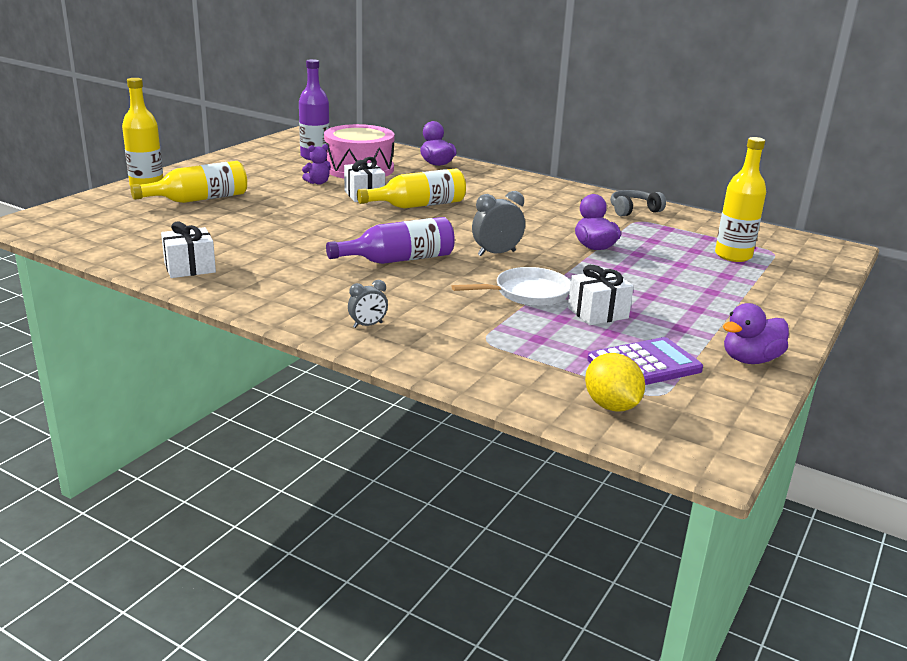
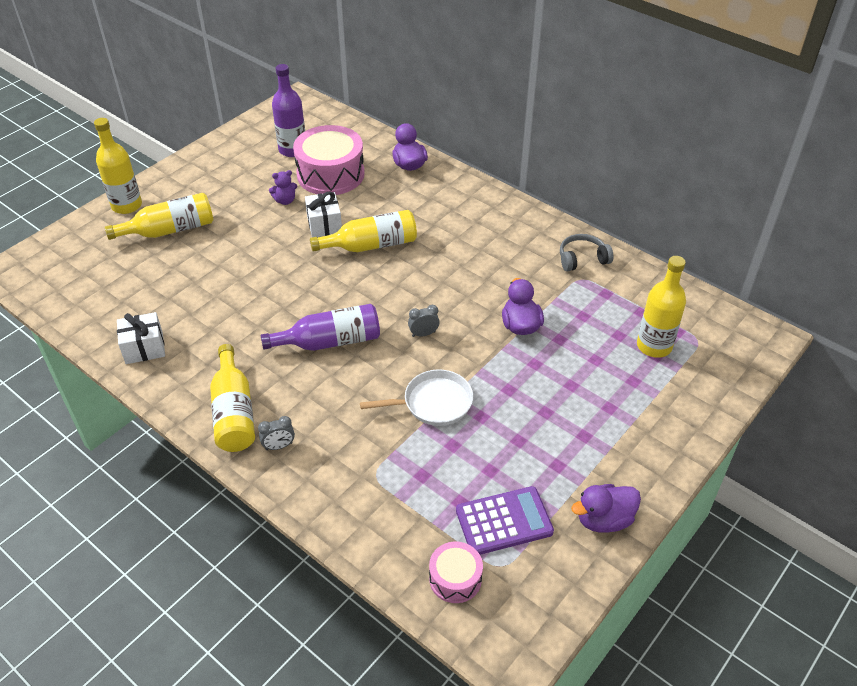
camera: 10 degrees right, 20 degrees up
grey clock [472,191,525,256] -> grey clock [408,305,440,337], size x0.62
white gift [568,265,634,325] -> none
yellow lemon [585,353,645,412] -> pink drum [429,541,483,603]
none -> yellow bottle [210,344,255,452]

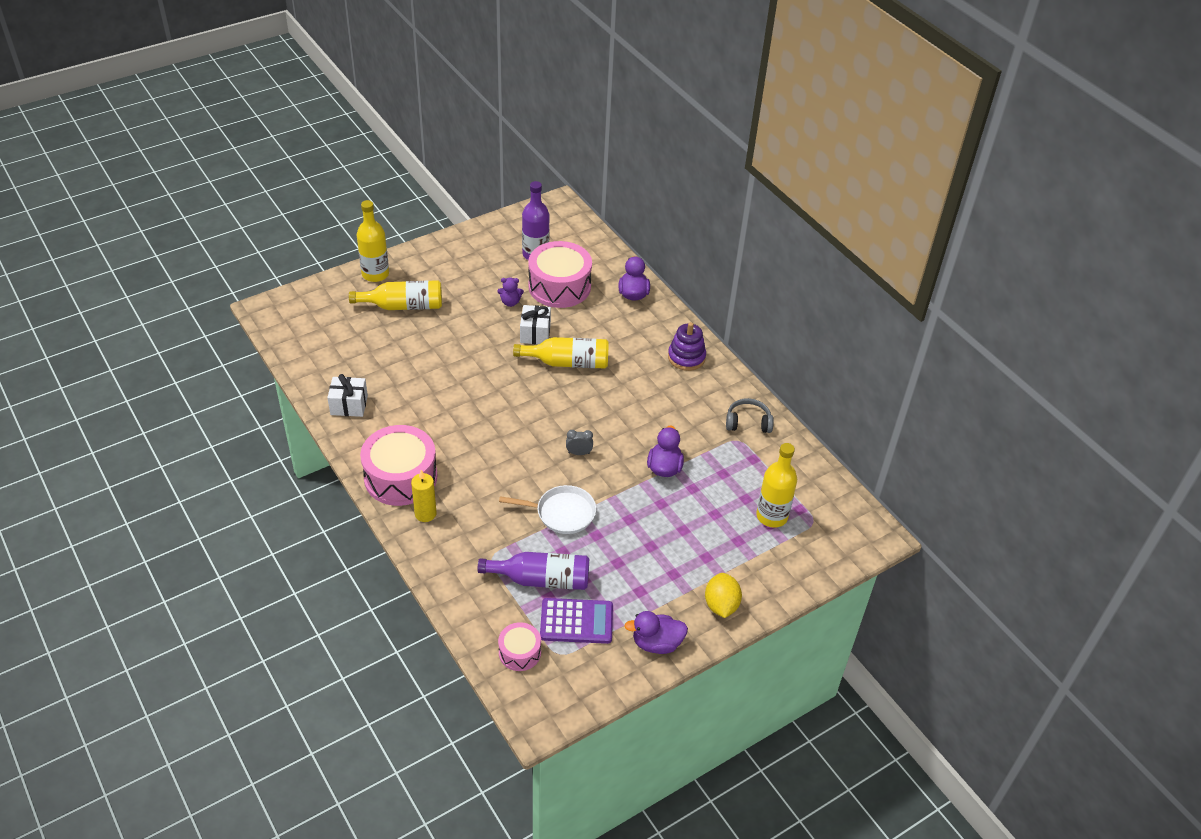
camera: 15 degrees right, 0 degrees up
yellow bottle [210,344,255,452] -> pink drum [360,425,437,506]
grey clock [258,416,295,450] -> yellow candle [411,470,436,522]
purple bottle [261,304,380,351] -> purple bottle moved to [478,552,589,590]
none -> purple stacking toy [668,322,706,371]
none -> yellow lemon [705,573,742,618]

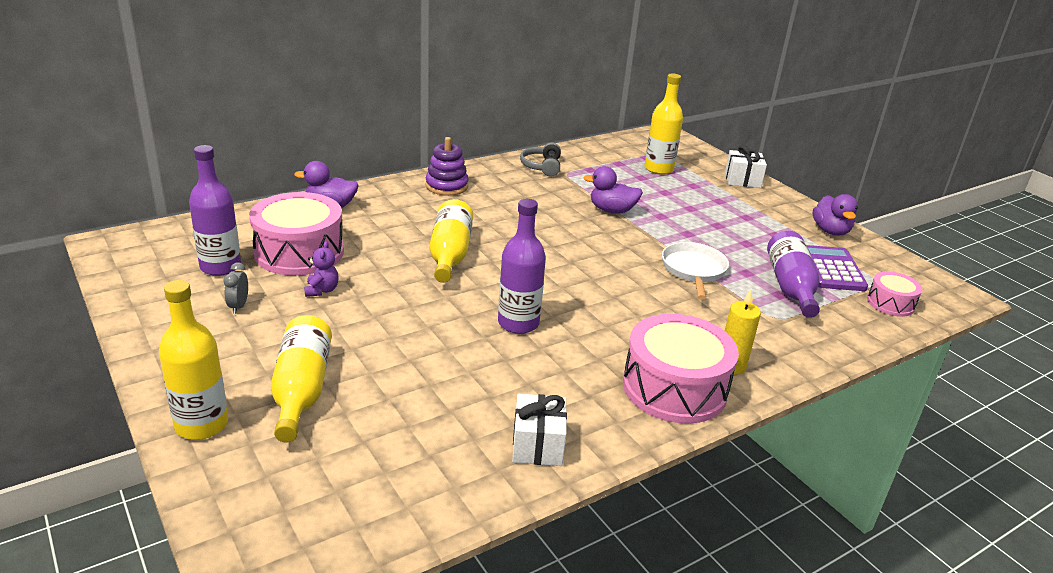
camera: 90 degrees left, 15 degrees down
white gift [520,305,551,344] -> white gift moved to [725,145,767,188]
grey clock [566,430,593,455] -> grey clock moved to [224,262,248,314]
yellow lemon [705,573,742,618] -> none
none -> purple bottle [498,199,546,334]

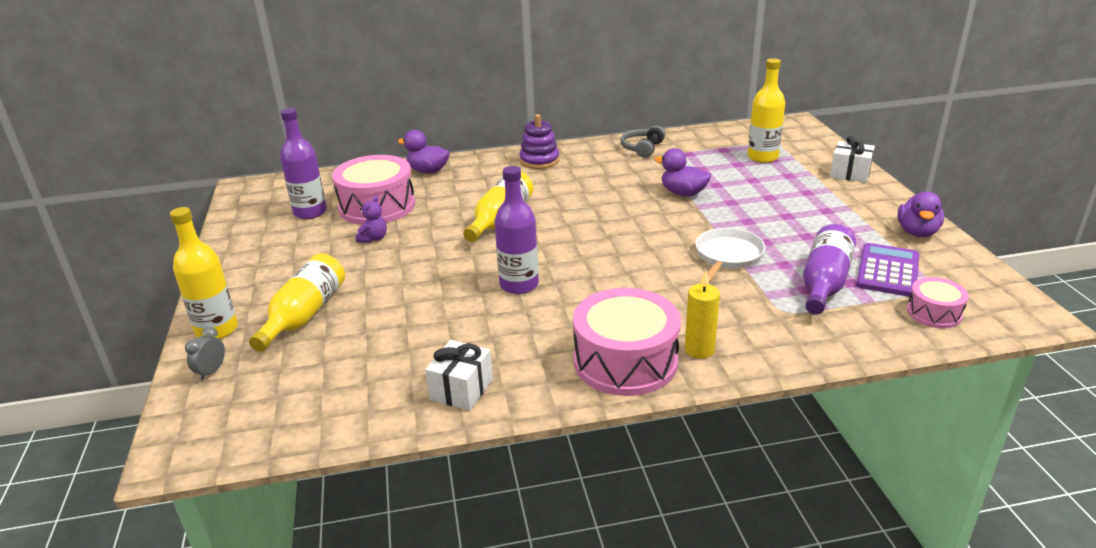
camera: 25 degrees right, 0 degrees up
grey clock [224,262,248,314] -> grey clock moved to [185,327,225,381]

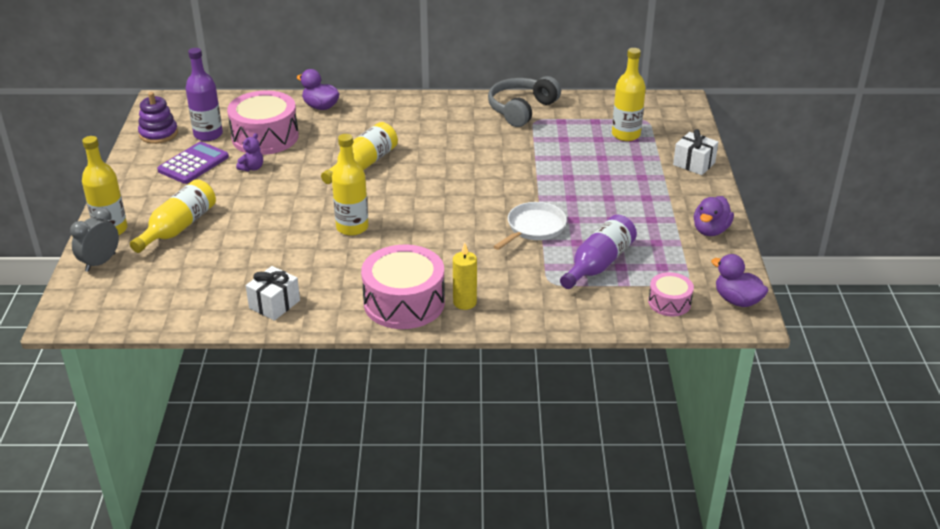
camera: 10 degrees right, 5 degrees up
grey clock [185,327,225,381] -> grey clock [70,208,119,272], size x1.61
purple bottle [494,166,539,294] -> yellow bottle [332,134,369,236]
purple stacking toy [519,114,560,169] -> purple stacking toy moved to [138,92,178,144]
grey headphones [620,126,665,158] -> grey headphones [488,76,561,127], size x1.63
purple duck [654,148,711,196] -> purple duck moved to [711,254,769,307]
purple calculator [856,243,919,297] -> purple calculator moved to [157,142,229,184]

